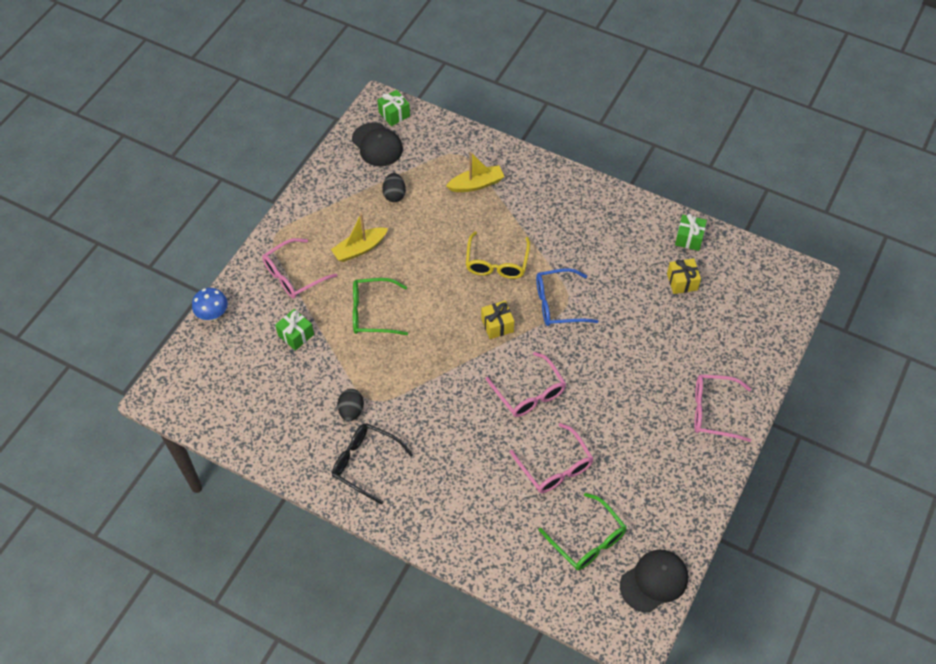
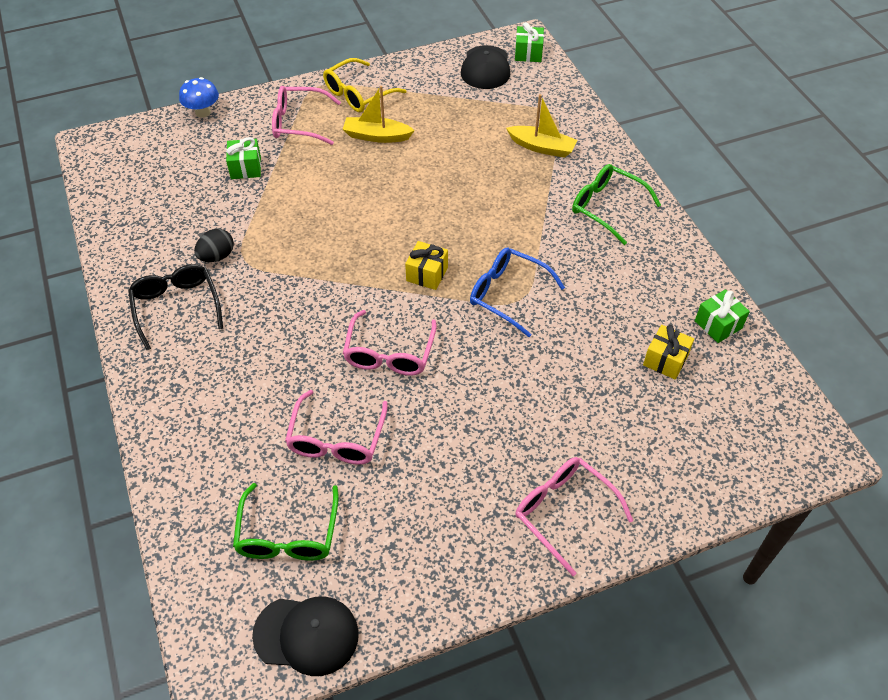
camera: 40 degrees right, 5 degrees down
green glasses [353,278,408,335] -> green glasses moved to [572,164,661,245]
black egg [382,173,406,202] -> none
yellow glasses [466,231,530,279] -> yellow glasses moved to [323,58,406,112]

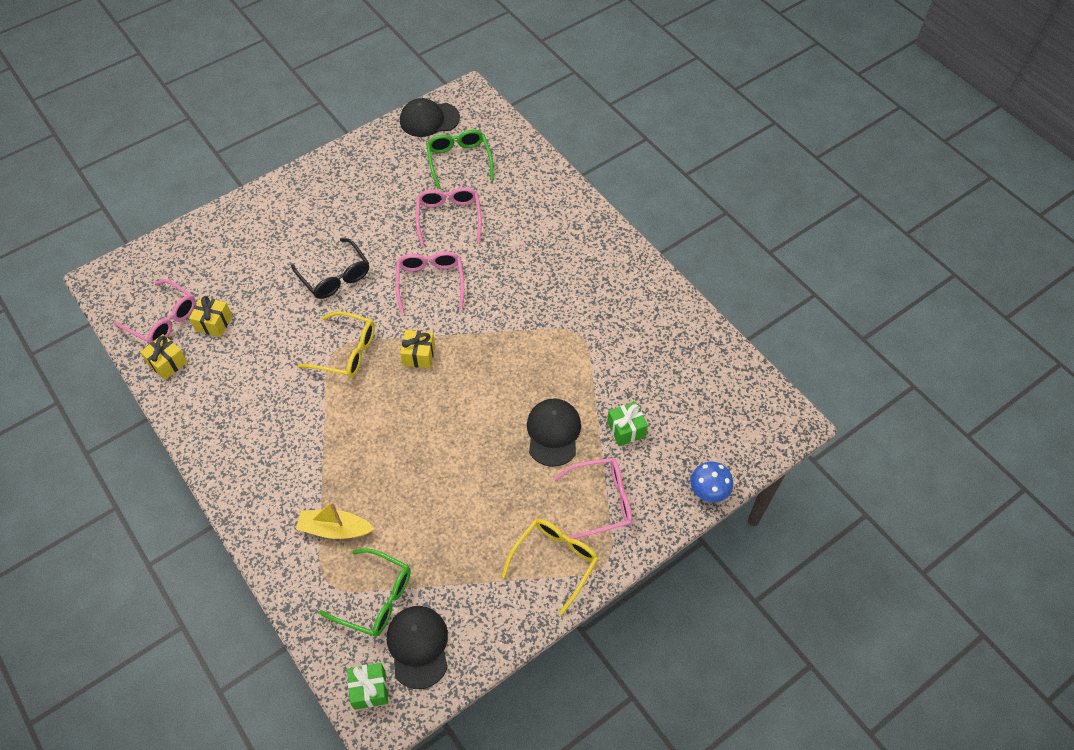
camera: 165 degrees right, 5 degrees up
black glasses [128,264,223,350] -> black glasses moved to [291,238,369,299]
black egg [194,229,234,262] -> none
yellow boat [342,86,415,143] -> none
blue glasses [470,248,565,337] -> yellow glasses [298,311,375,378]
pink glasses [515,457,633,576] -> pink glasses moved to [113,279,196,344]
green glasses [572,164,661,245] -> green glasses moved to [319,549,411,637]
green gift [695,289,750,343] -> yellow gift [140,334,187,380]
none -> black cap [527,398,581,467]

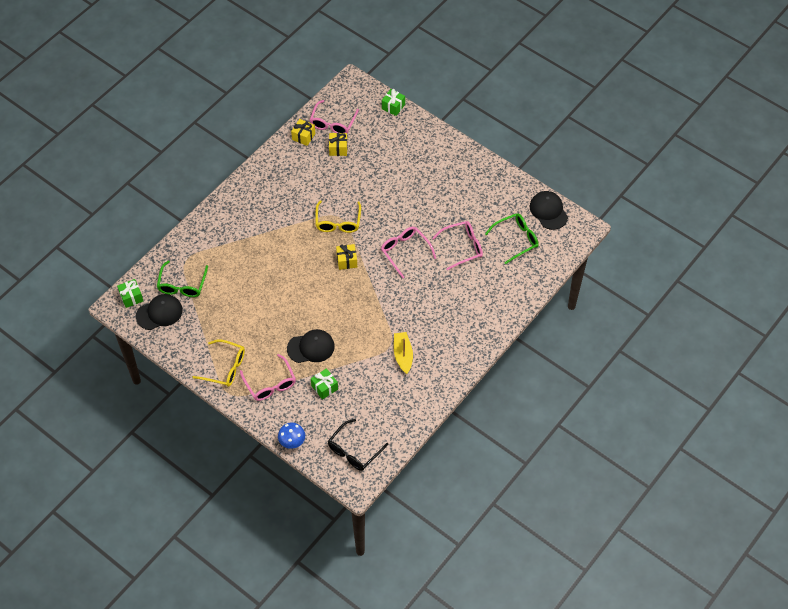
camera: 75 degrees right, 0 degrees up
black glasses [291,238,369,299] -> black glasses moved to [328,419,389,471]
yellow boat [296,501,374,539] -> yellow boat moved to [394,332,413,374]
pink glasses [395,251,464,314] -> pink glasses turned 105 degrees counterclockwise [381,227,436,278]
none -> green gift [382,89,405,116]

